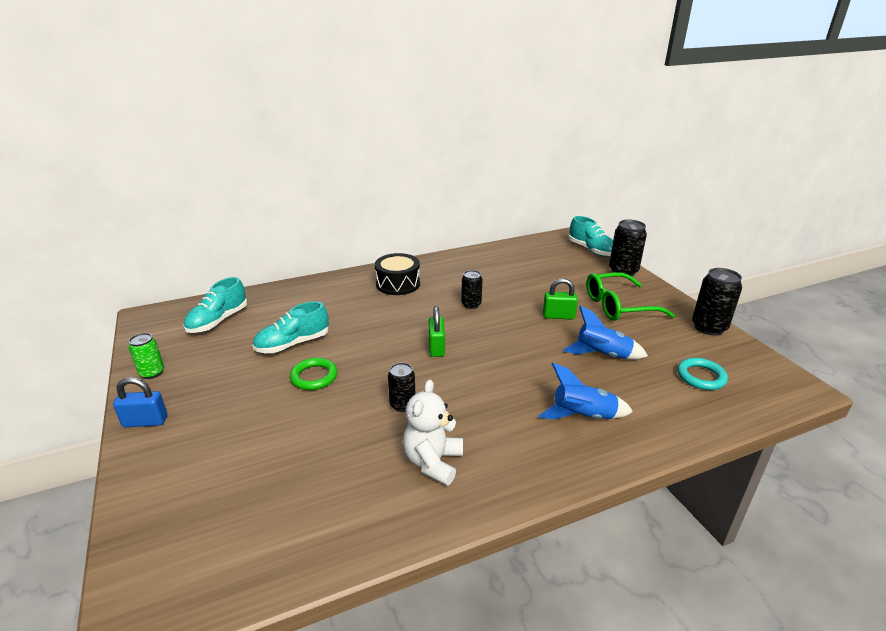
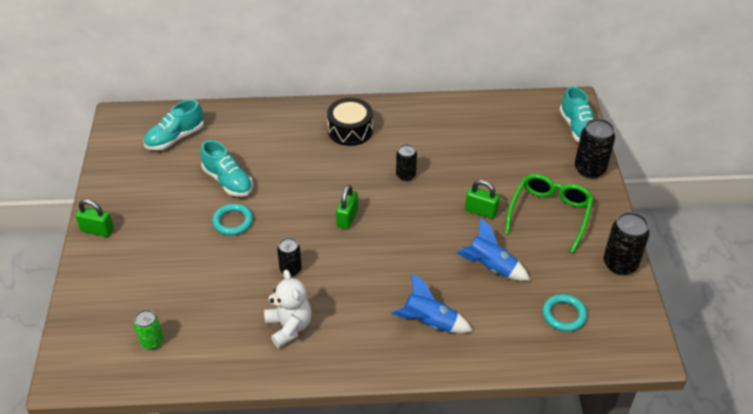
camera: 20 degrees right, 15 degrees up
blue padlock [113,377,167,427] -> green padlock [75,199,114,237]
green can [129,333,164,379] -> green can moved to [134,309,163,350]
turquoise shoe [252,301,329,353] -> turquoise shoe turned 120 degrees counterclockwise [201,140,253,197]
green ring [290,358,338,390] -> turquoise ring [212,203,253,235]
white teddy bear [403,379,463,486] -> white teddy bear turned 120 degrees clockwise [264,270,312,348]
green glasses [586,272,675,321] -> green glasses turned 105 degrees clockwise [505,174,594,253]

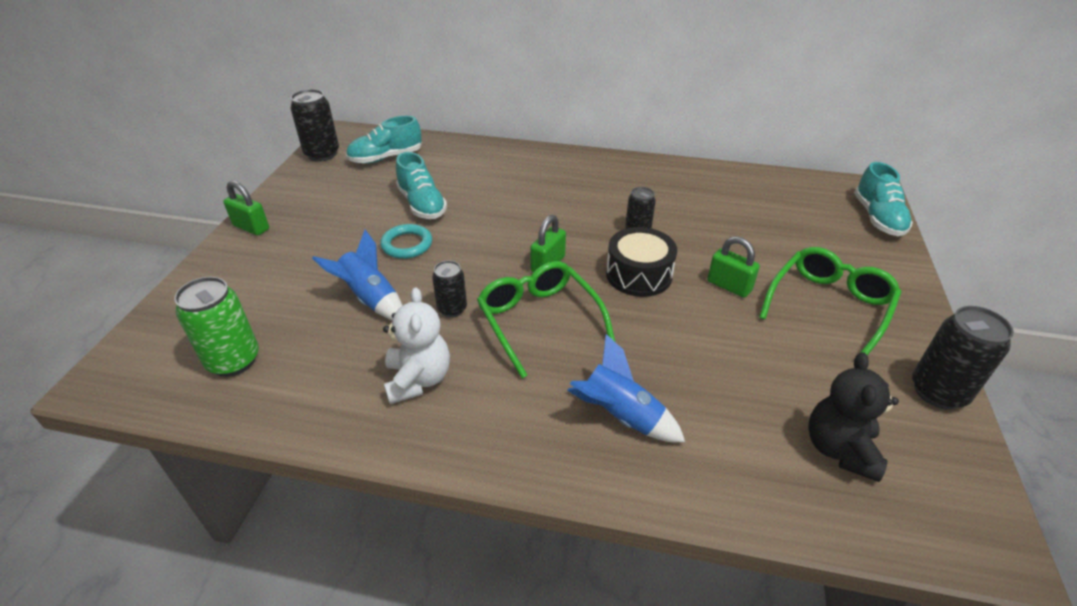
camera: 15 degrees right, 5 degrees down
green can [134,309,163,350] -> green can [174,277,259,377], size x1.61
black drum [327,98,373,146] -> black drum moved to [606,227,677,297]
blue rocket [456,217,530,281] -> blue rocket moved to [312,230,403,321]
turquoise ring [543,294,587,332] -> black teddy bear [808,352,899,482]
black can [575,119,615,179] -> black can moved to [290,89,339,162]
none -> green glasses [477,261,615,378]

